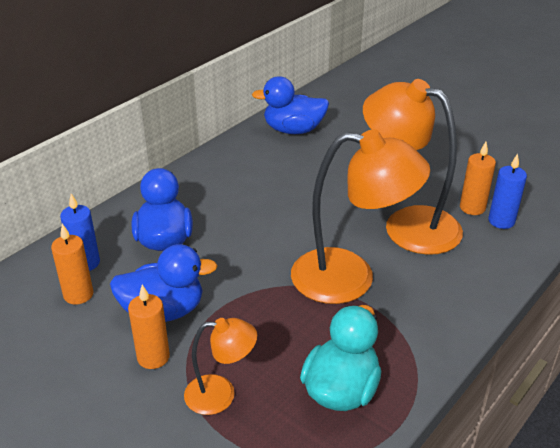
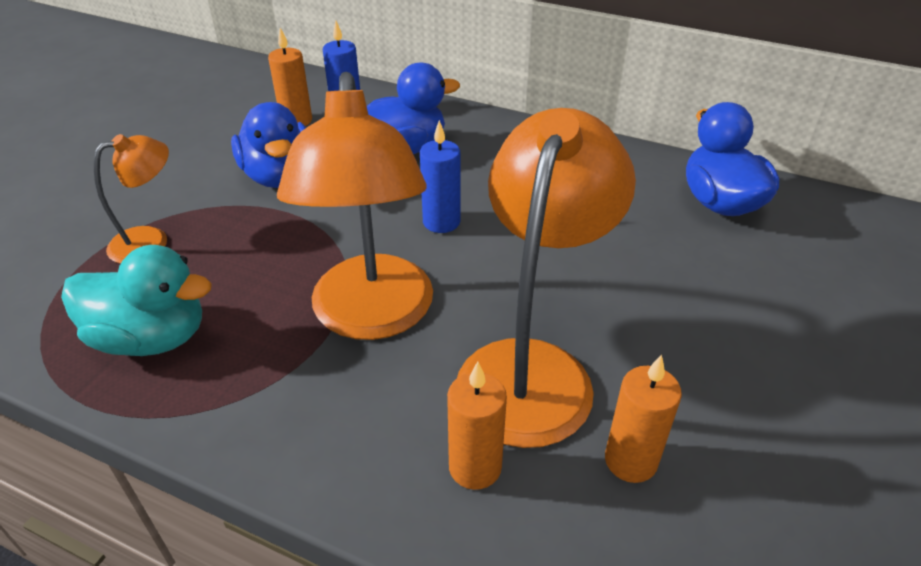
camera: 75 degrees right, 5 degrees up
orange candle [128,285,170,369] -> orange candle moved to [447,362,507,490]
orange lamp [184,318,257,415] -> orange lamp turned 105 degrees counterclockwise [94,134,169,264]
blue candle [488,154,527,229] -> blue candle moved to [420,120,460,233]

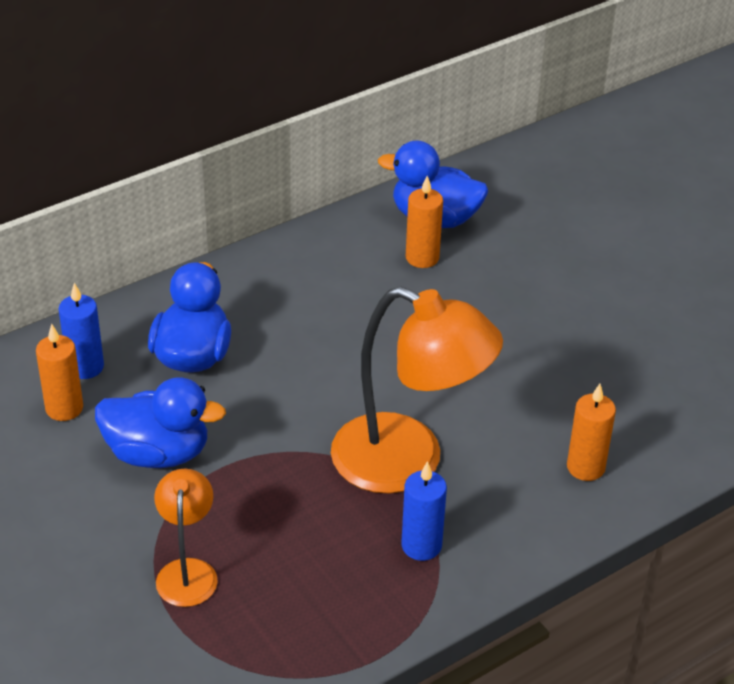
camera: 60 degrees left, 0 degrees up
turquoise duck [61,245,212,356] -> none
blue candle [420,120,460,233] -> blue candle moved to [401,461,447,561]
orange lamp [457,108,636,448] -> none
orange candle [605,354,682,483] -> orange candle moved to [406,176,443,268]

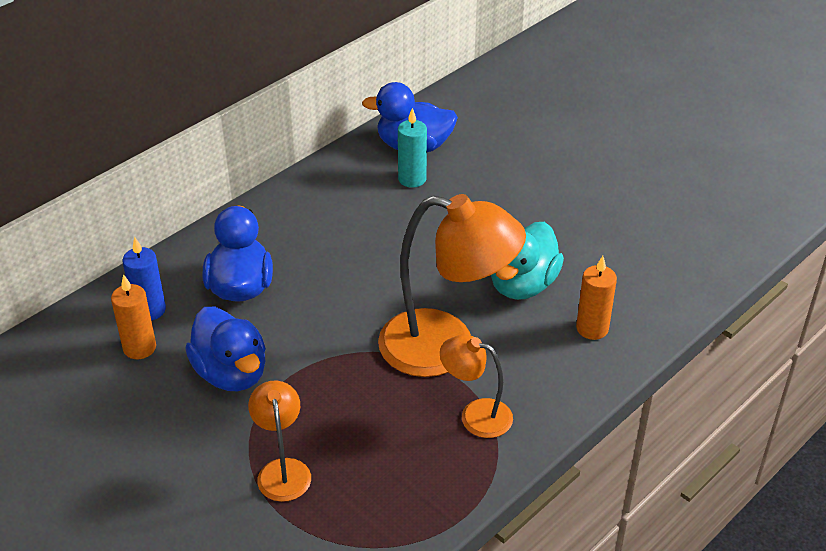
camera: 10 degrees left, 0 degrees up
blue duck [95,377,226,468] -> blue duck turned 60 degrees clockwise [185,307,266,391]
blue candle [401,461,447,561] -> orange lamp [440,335,513,438]
orange candle [406,176,443,268] -> turquoise candle [398,108,427,188]
none -> turquoise duck [491,222,564,300]

